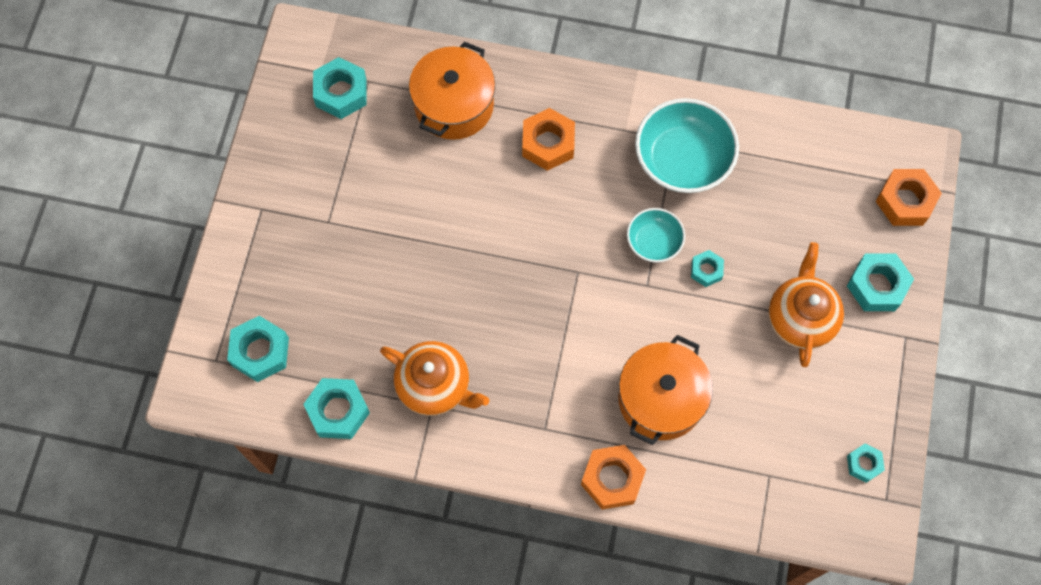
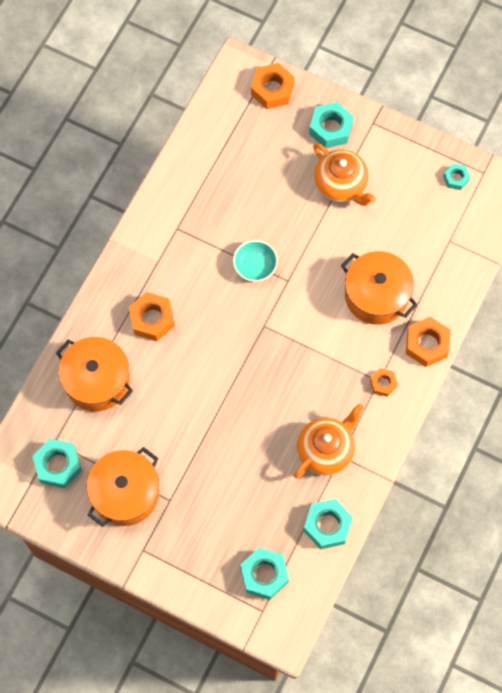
camera: 75 degrees left, 0 degrees up
turquoise bowl [635,98,739,193] -> none
turquoise nut [691,250,724,287] -> none
orange teapot [769,242,844,367] -> orange teapot turned 150 degrees counterclockwise [313,143,376,206]
none -> orange pot [87,447,159,527]
none -> orange nut [370,368,398,397]

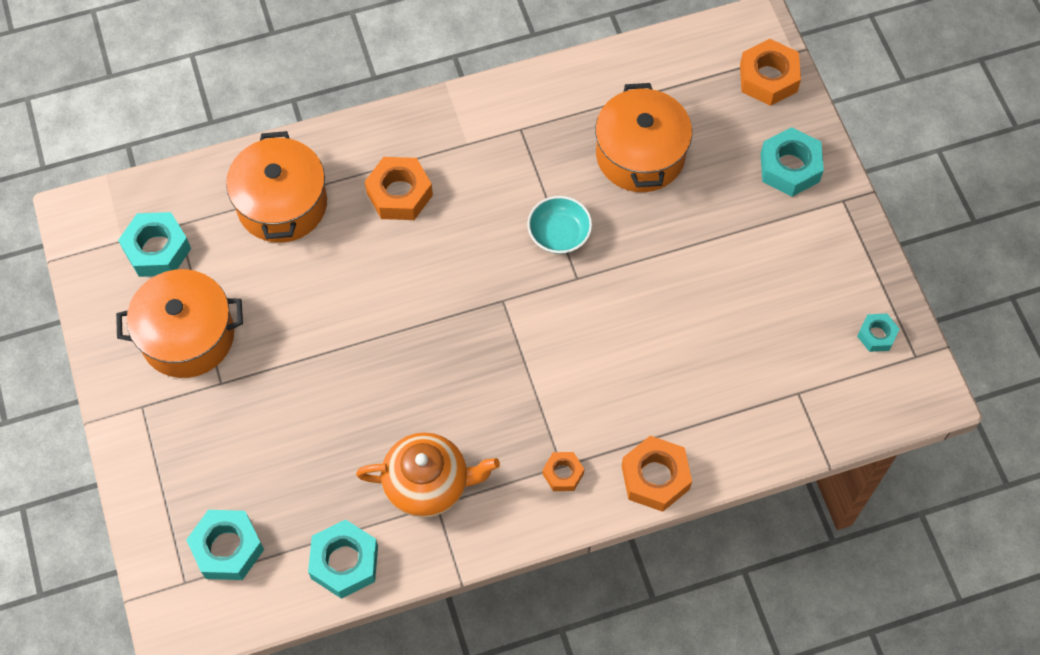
camera: 45 degrees right, 5 degrees down
orange teapot [313,143,376,206] -> none
orange pot [341,251,417,325] -> orange pot moved to [595,83,692,192]

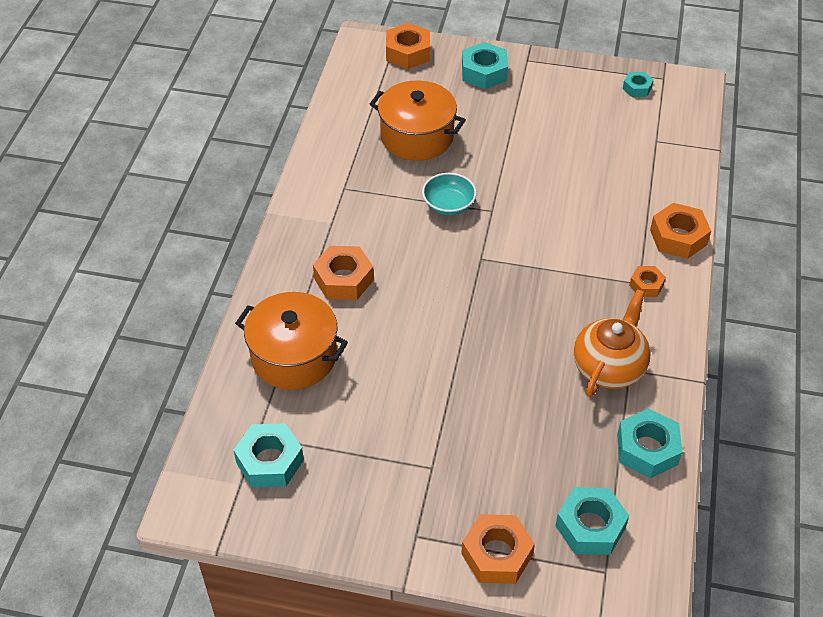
camera: 60 degrees left, 15 degrees down
orange pot [116,269,243,378] -> none
none -> orange nut [461,514,535,584]

